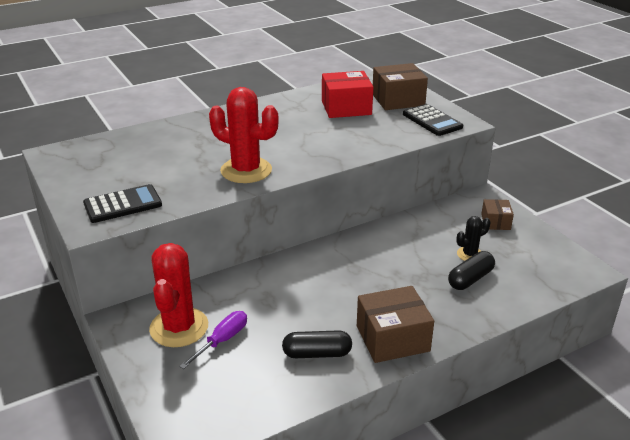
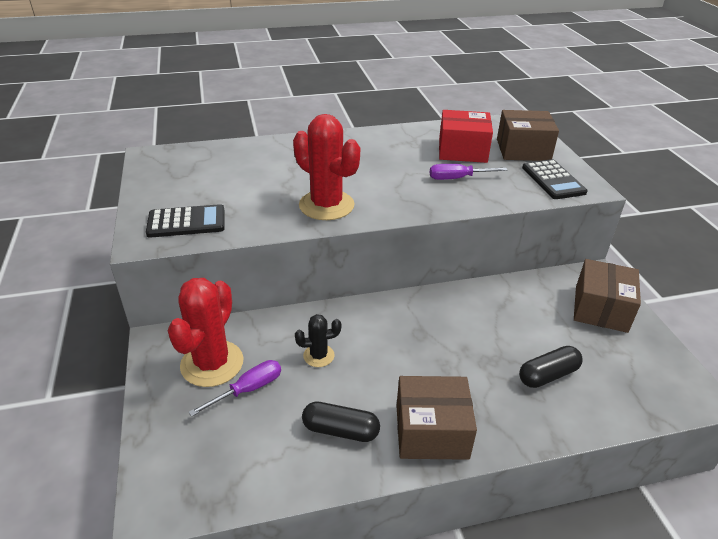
camera: 15 degrees right, 5 degrees up
black cactus [457,216,491,261] -> black cactus moved to [295,314,341,367]
brown box [481,199,514,230] -> brown box [574,259,641,333], size x1.76
none -> purple screwdriver [430,164,508,180]

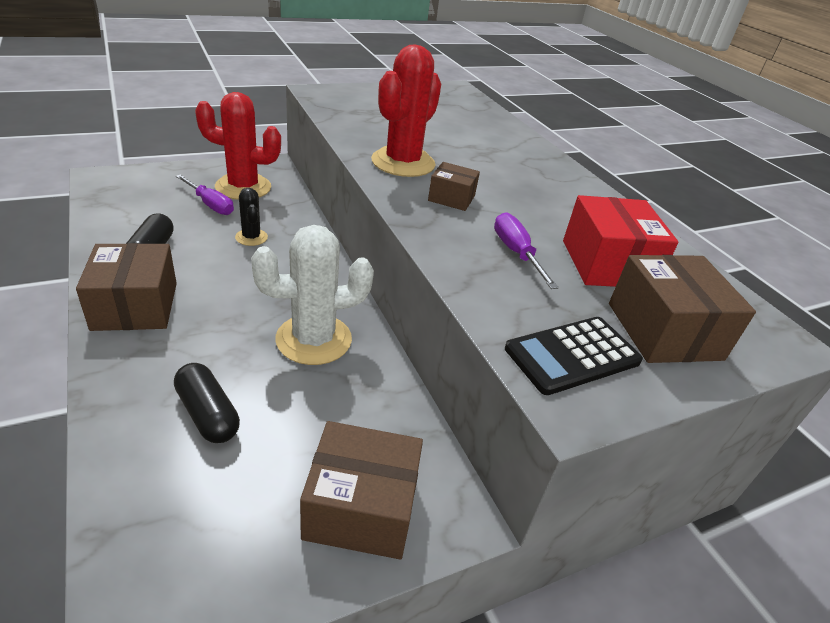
camera: 75 degrees right, 0 degrees up
black calculator [146,204,224,238] -> none
none -> white cactus [251,225,374,365]
none -> brown box [428,162,480,211]

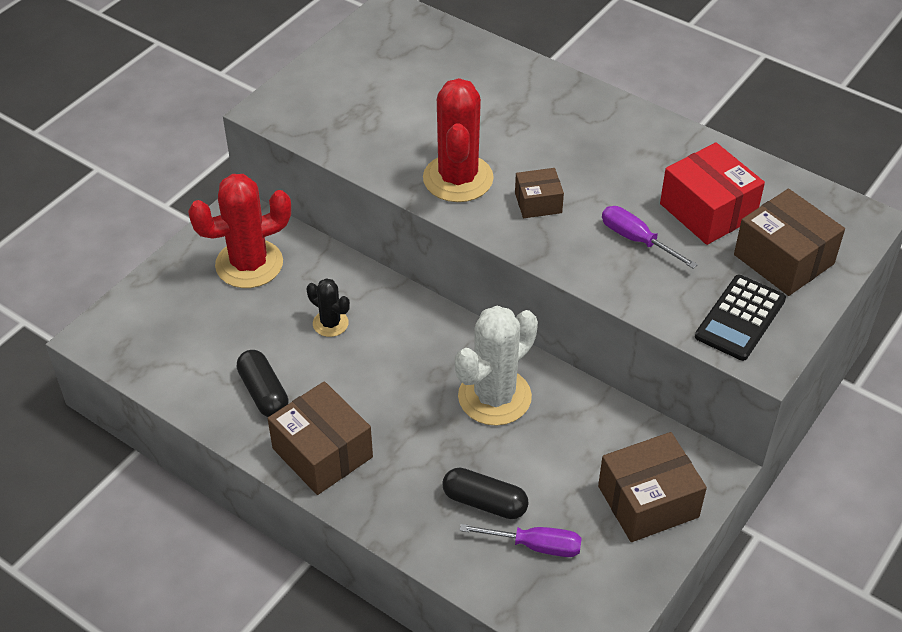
camera: 25 degrees left, 10 degrees up
purple screwdriver [176,175,234,215] -> purple screwdriver moved to [460,524,582,557]

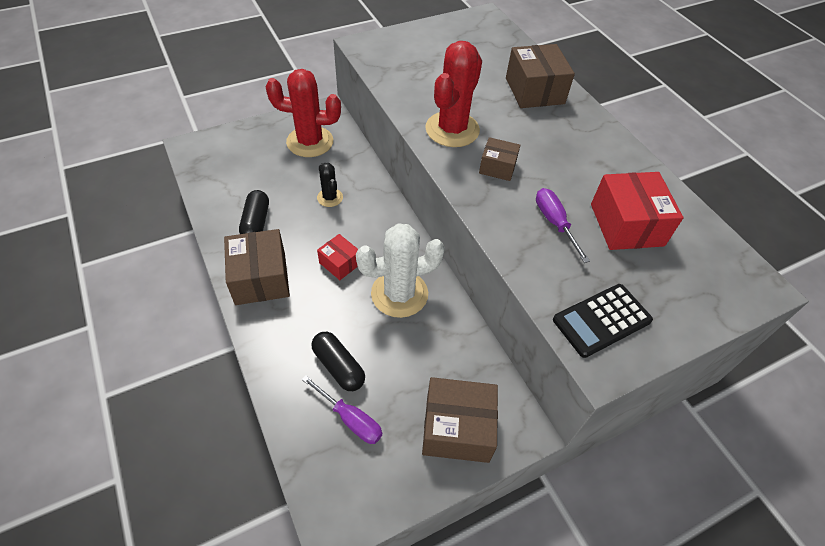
camera: 25 degrees right, 5 degrees up
brown box [734,189,845,296] -> brown box moved to [506,44,575,108]
none -> red box [317,234,358,280]

